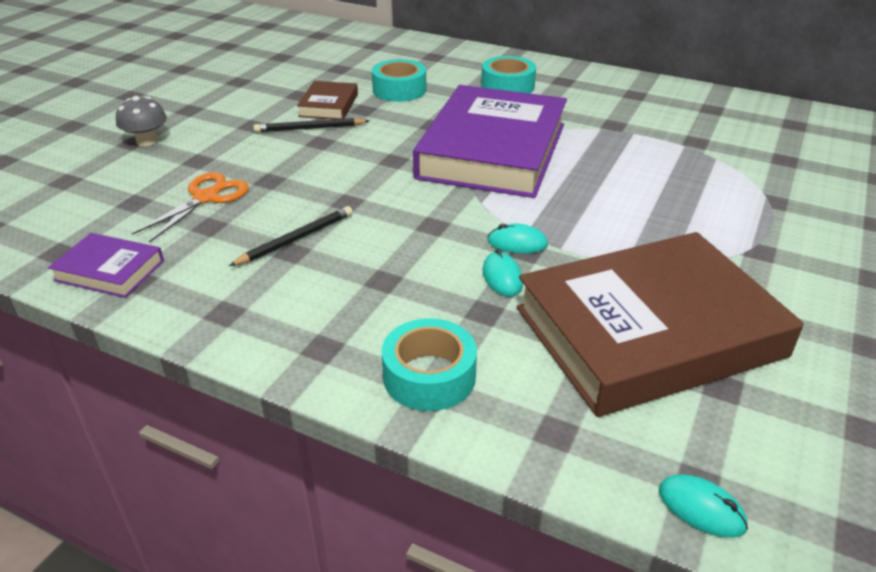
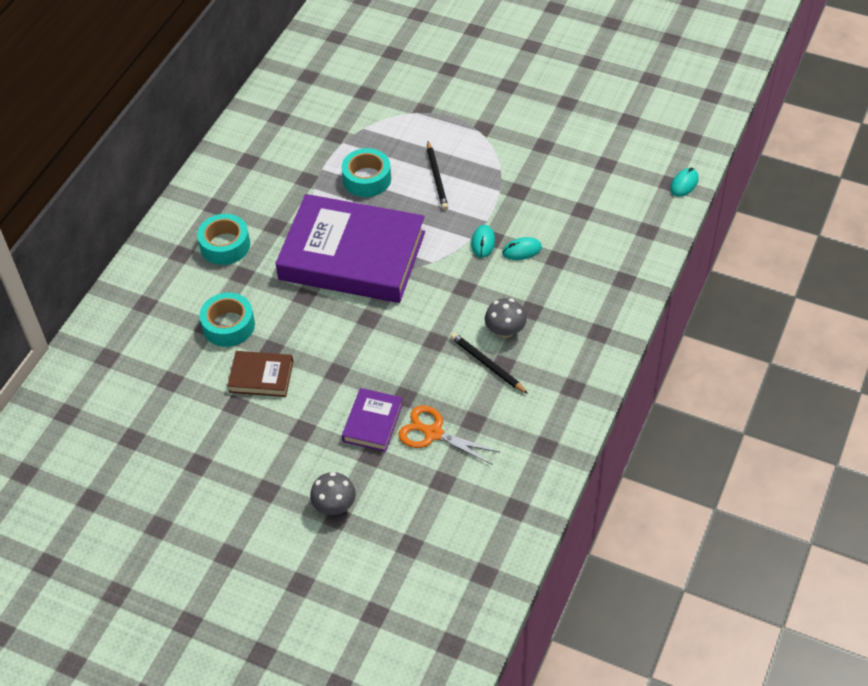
camera: 90 degrees left, 15 degrees up
purple book [48,233,164,298] -> purple book moved to [342,388,403,452]
black pencil [253,118,369,132] -> black pencil moved to [427,141,448,210]
turquoise tape [382,318,477,411] -> turquoise tape moved to [341,148,391,197]
brown book [517,232,804,417] -> none
none -> grey mushroom [485,298,527,338]

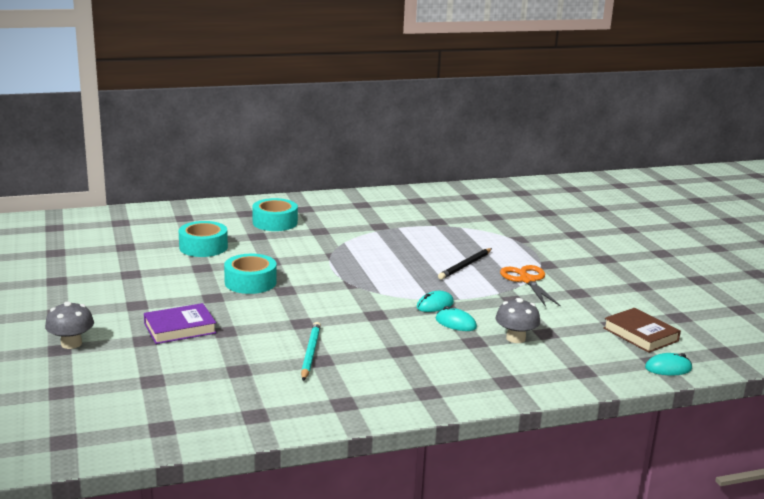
camera: 45 degrees right, 30 degrees down
brown book [227,351,293,397] -> brown book moved to [603,308,681,353]
purple book [275,194,425,303] -> none
turquoise tape [341,148,391,197] -> turquoise tape moved to [224,254,277,294]
orange scissors [398,405,500,465] -> orange scissors moved to [500,265,561,307]
black pencil [450,332,528,394] -> turquoise pencil [301,322,321,381]
grey mushroom [485,298,527,338] -> grey mushroom moved to [496,298,540,343]

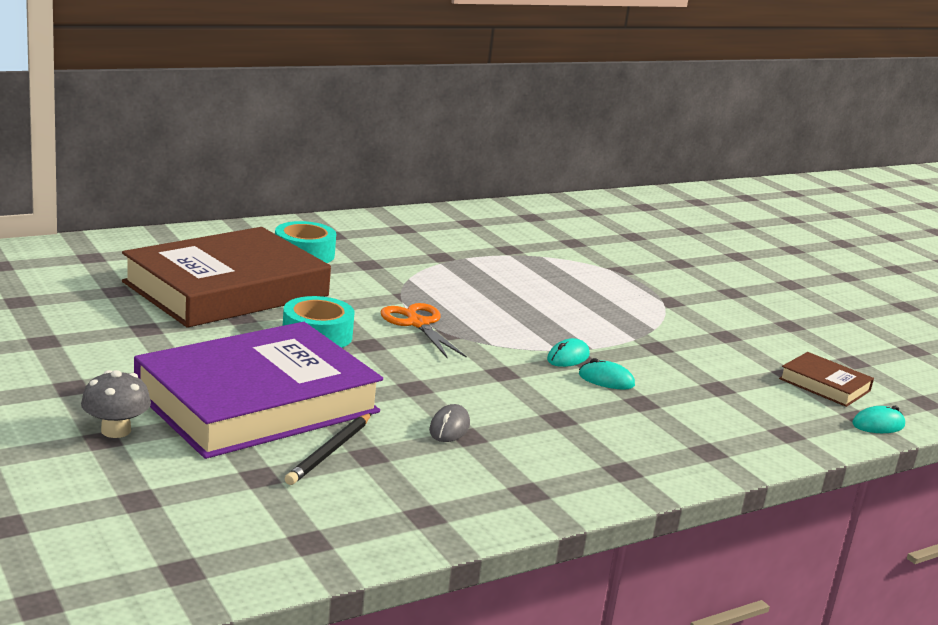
camera: 15 degrees left, 0 degrees up
purple book [144,303,217,344] -> purple book [134,322,383,459], size x2.31
turquoise tape [179,221,228,257] -> brown book [122,227,331,328]
turquoise pencil [301,322,321,381] -> grey mouse [429,404,470,442]
black pencil [438,248,492,280] -> black pencil moved to [285,413,372,485]
grey mushroom [496,298,540,343] -> none
orange scissors [500,265,561,307] -> orange scissors moved to [381,303,467,358]

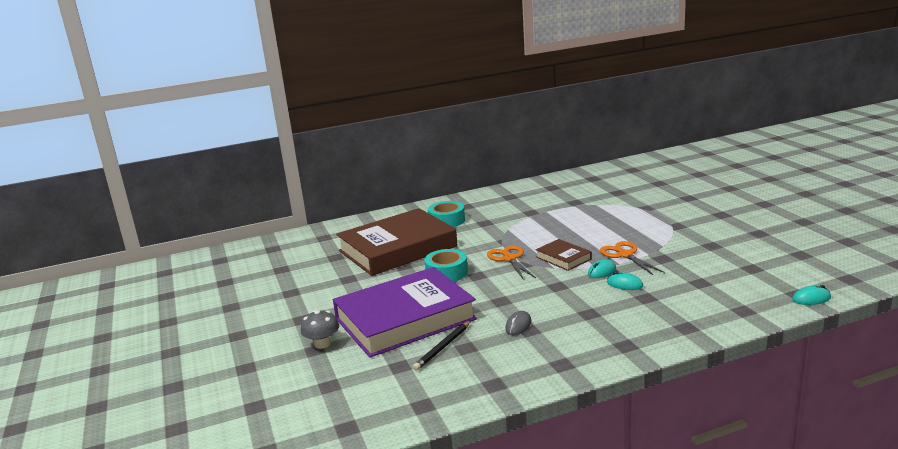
camera: 15 degrees right, 0 degrees up
brown book [779,352,874,407] -> brown book moved to [535,239,592,271]
none -> orange scissors [600,241,664,275]

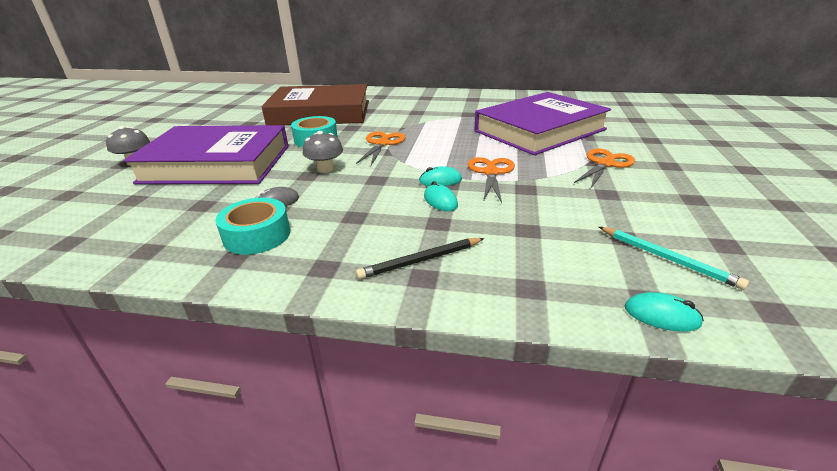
camera: 30 degrees right, 10 degrees up
black pencil [413,321,471,370] -> black pencil moved to [356,238,484,279]
turquoise tape [428,201,465,227] -> turquoise tape moved to [215,198,290,255]
brown book [535,239,592,271] -> none
none -> grey mushroom [303,131,343,173]
none -> purple book [475,92,611,155]
none -> orange scissors [574,148,635,188]
none -> turquoise pencil [599,227,749,290]

